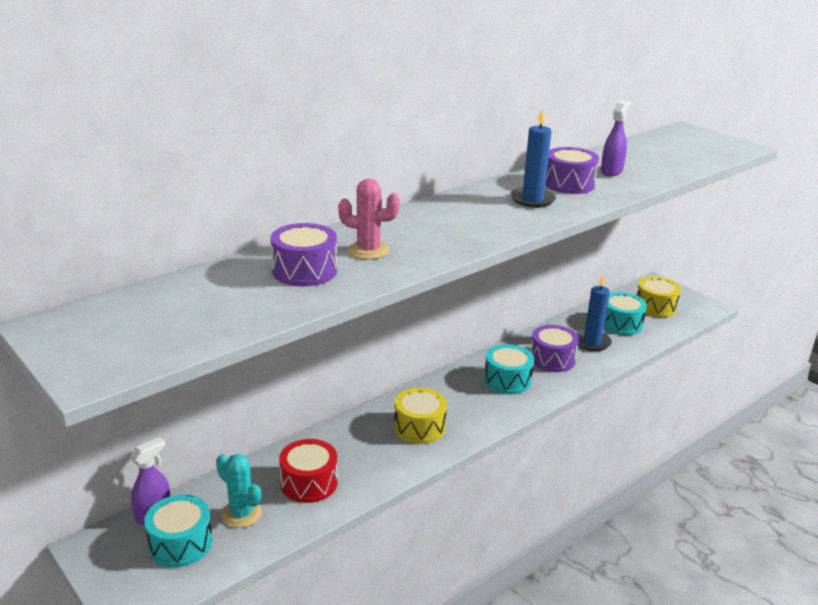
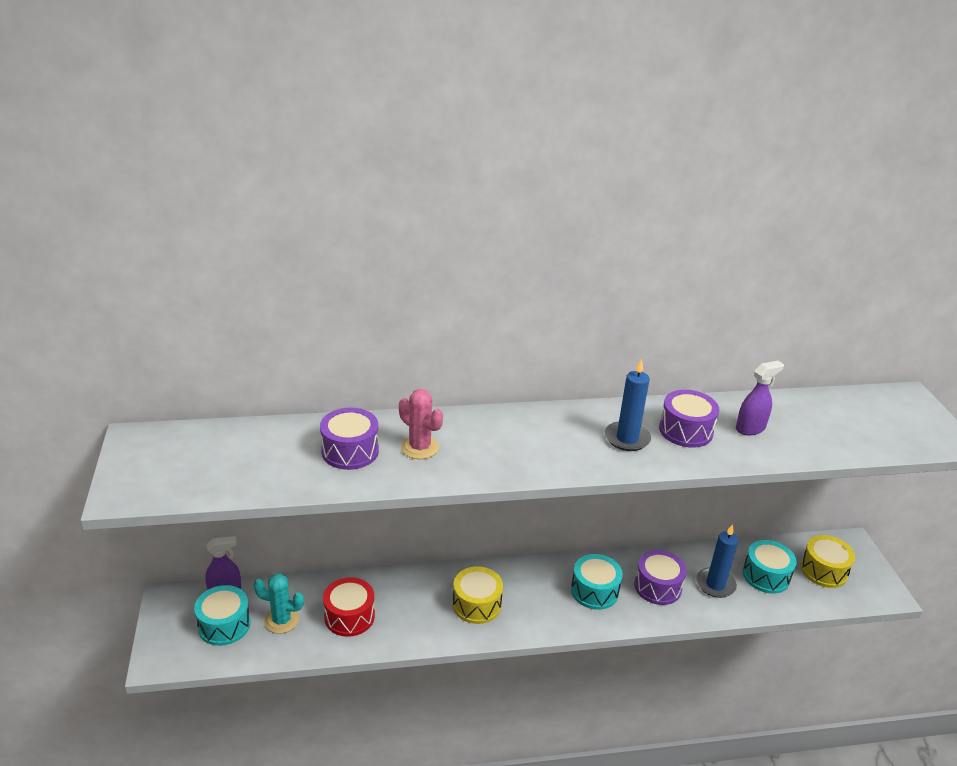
camera: 30 degrees right, 5 degrees up
turquoise cactus [216,454,262,528] -> turquoise cactus turned 60 degrees counterclockwise [254,573,304,634]

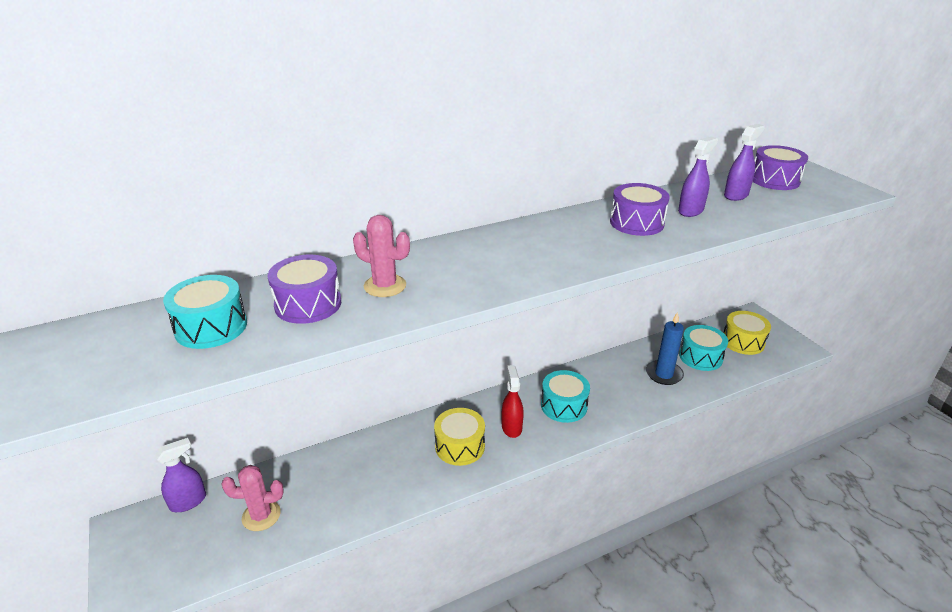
camera: 15 degrees left, 0 degrees up
turquoise drum [194,585,251,646] -> turquoise drum moved to [163,275,247,349]
turquoise cactus [254,573,304,634] -> pink cactus [221,465,284,531]
red drum [323,577,375,637] -> none
blue candle [605,359,651,451] -> none
purple drum [634,550,687,605] -> purple drum moved to [753,145,808,190]
none -> red spray bottle [502,365,524,438]
none -> purple spray bottle [724,124,765,201]

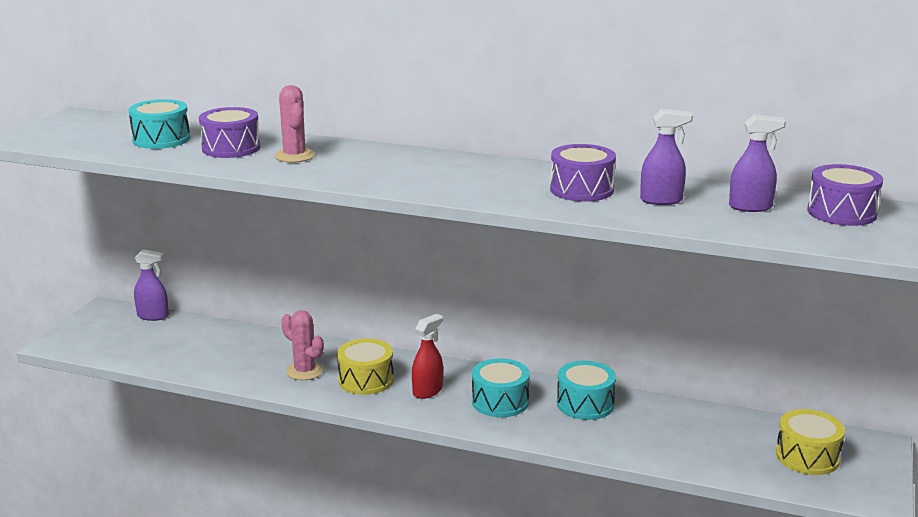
camera: 45 degrees right, 10 degrees down
pink cactus [221,465,284,531] -> pink cactus moved to [281,310,324,380]
blue candle [646,312,684,385] -> none
turquoise drum [679,325,728,371] -> turquoise drum moved to [557,361,616,420]

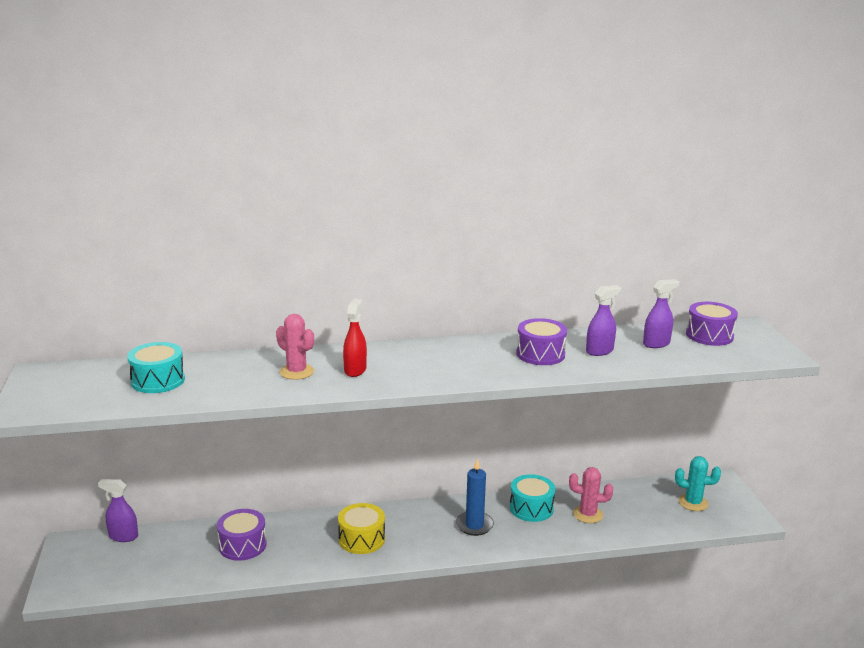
camera: 30 degrees left, 0 degrees up
purple spray bottle [134,249,169,321] -> purple spray bottle turned 150 degrees counterclockwise [98,479,138,542]
purple drum [199,107,260,158] -> purple drum moved to [217,509,267,561]
pink cactus [281,310,324,380] -> pink cactus moved to [569,467,613,523]
red spray bottle [412,314,443,399] -> red spray bottle moved to [343,299,367,377]
turquoise drum [472,358,530,417] -> blue candle [456,458,494,536]
yellow drum [776,409,845,475] -> turquoise cactus [675,456,721,511]

